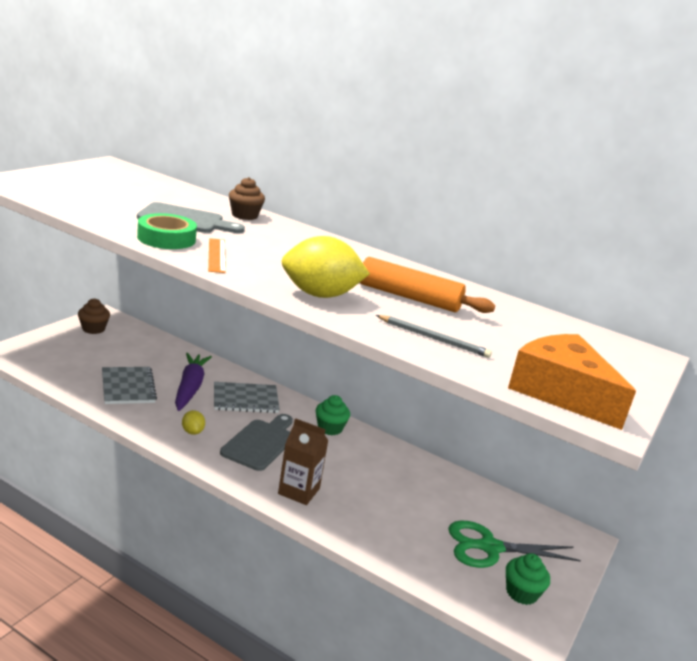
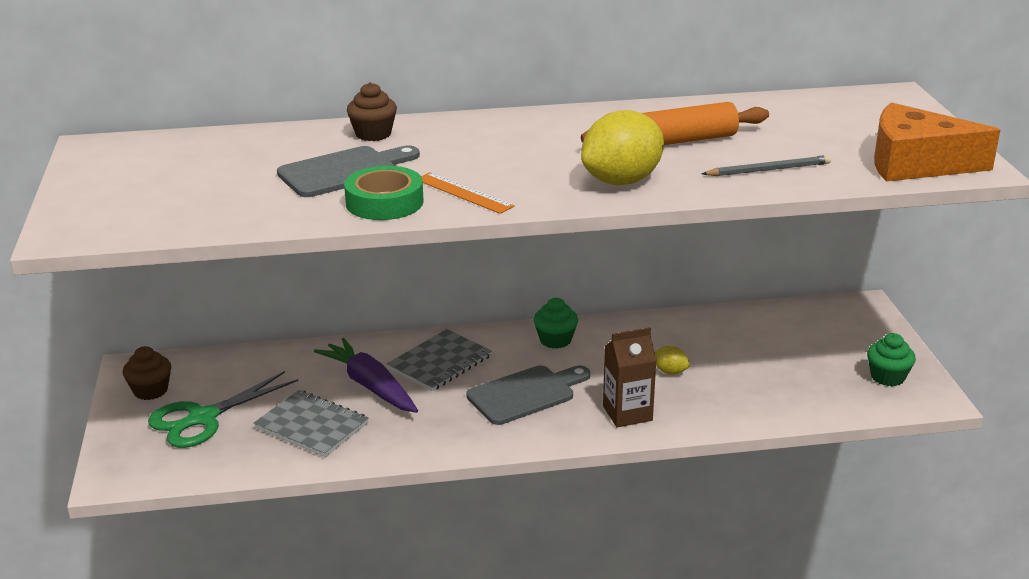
camera: 35 degrees left, 5 degrees up
yellow lemon [182,410,205,435] -> yellow lemon moved to [655,346,690,375]
grey cutting board [220,414,293,471] -> grey cutting board turned 75 degrees clockwise [466,365,590,425]
green scissors [448,521,581,568] -> green scissors moved to [148,371,298,448]

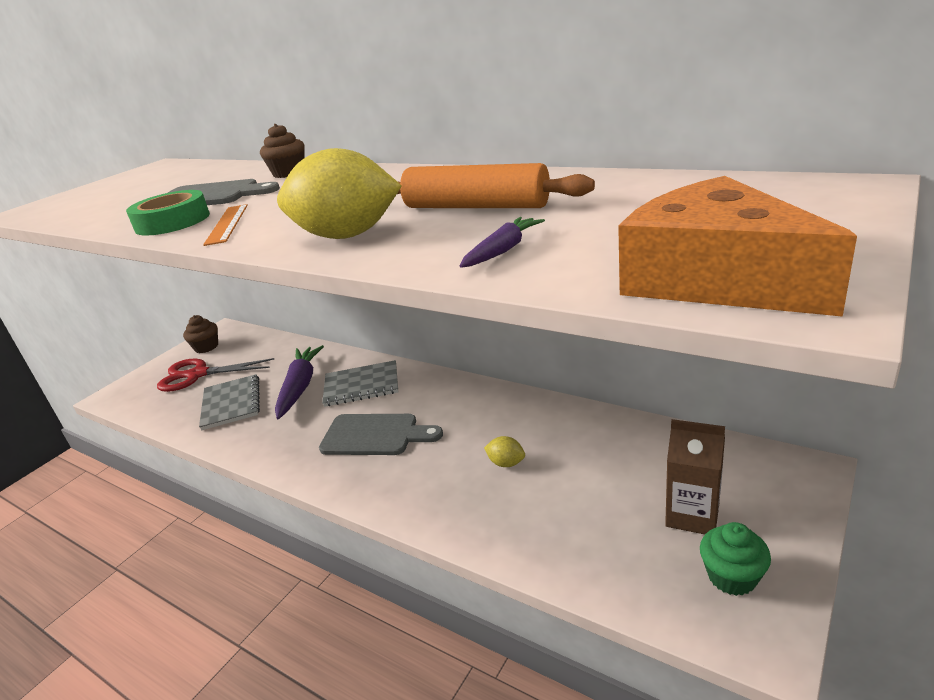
camera: 45 degrees right, 0 degrees up
green scissors [148,371,298,448] -> red scissors [157,358,274,392]
green cupcake [534,298,578,349] -> none
brown carton [603,327,657,427] -> brown carton moved to [665,419,725,534]
yellow lemon [655,346,690,375] -> yellow lemon turned 45 degrees counterclockwise [484,436,525,467]
grey pencil [702,155,831,176] -> purple carrot [460,217,545,268]

